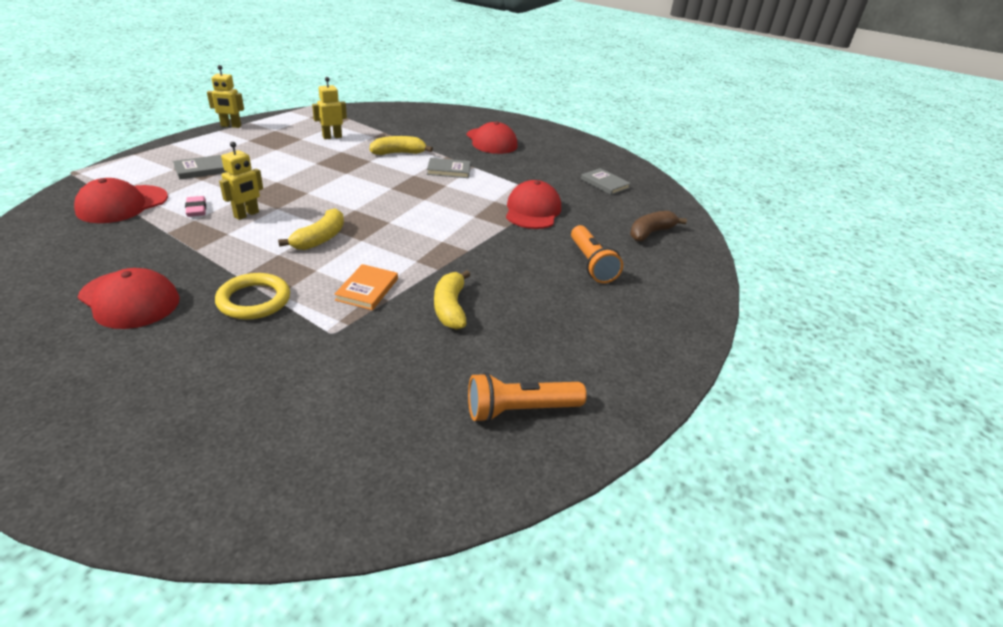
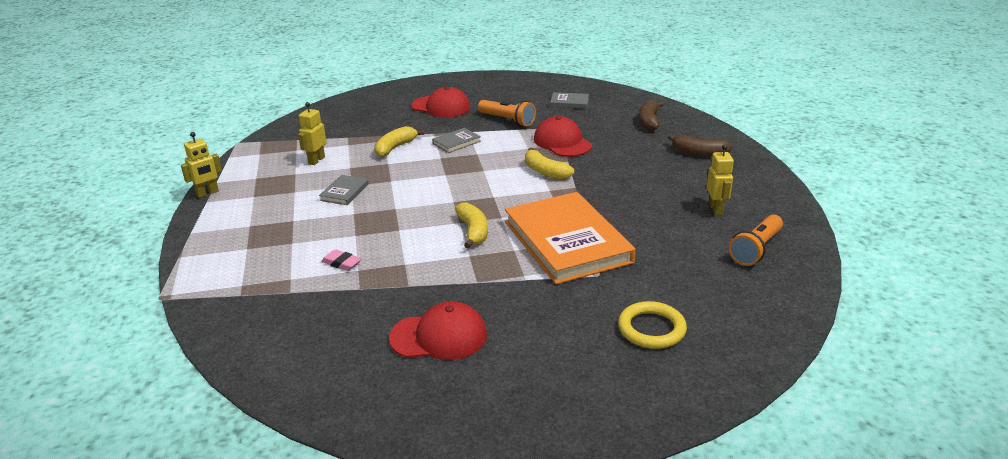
camera: 35 degrees left, 5 degrees down
red cap [74,178,168,223] -> none
grey book [173,155,226,179] -> grey book moved to [319,175,369,205]
yellow ring [215,273,290,320] -> yellow ring moved to [618,301,687,349]
yellow robot [219,142,263,220] -> yellow robot moved to [707,145,734,215]
orange book [334,264,398,310] -> orange book [505,192,636,284], size x2.43
yellow banana [434,270,470,330] -> yellow banana moved to [525,148,574,180]
orange flashlight [571,225,623,283] -> orange flashlight moved to [478,100,536,127]
none -> brown banana [668,135,733,157]

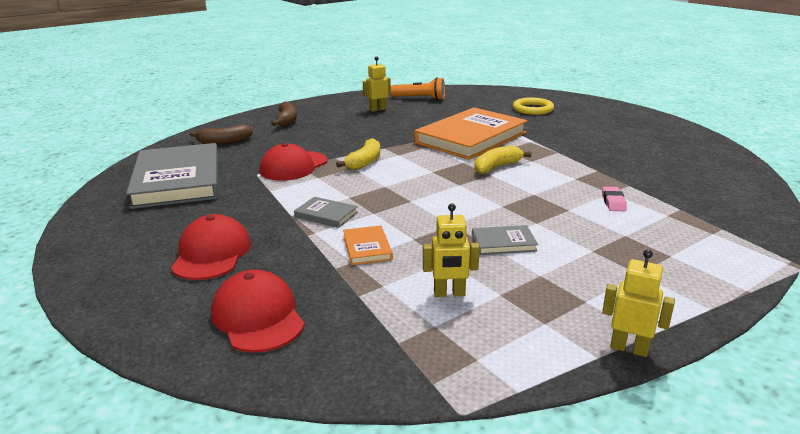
camera: 115 degrees left, 5 degrees down
yellow banana [375,126,424,157] -> orange book [343,226,393,265]
red cap [389,302,487,360] -> red cap moved to [211,270,305,353]
orange flashlight [478,100,536,127] -> none
grey book [550,92,589,109] -> grey book [126,143,219,209], size x2.43

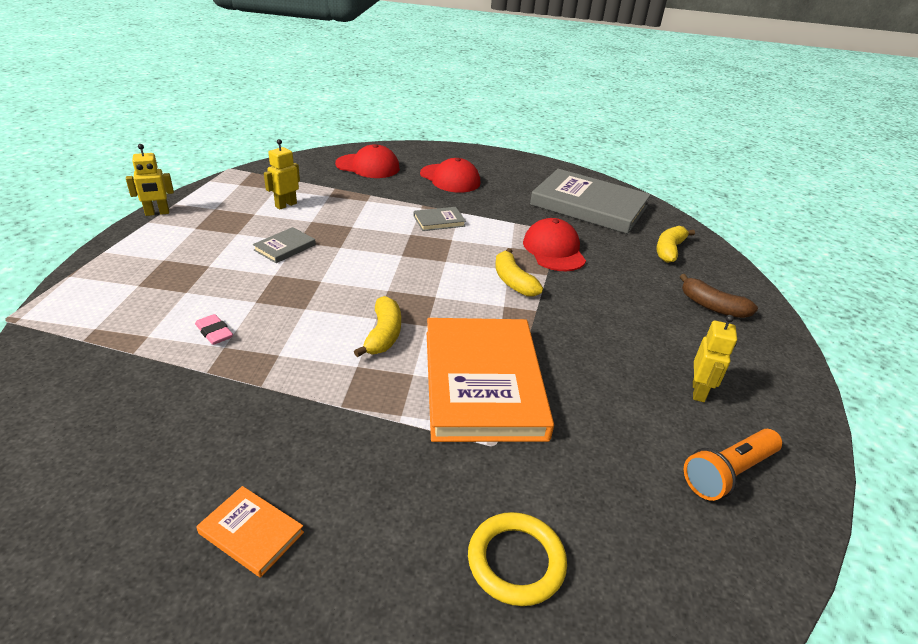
camera: 130 degrees right, 10 degrees up
brown banana [189,125,253,145] -> yellow banana [656,226,695,263]
orange book [343,226,393,265] -> orange book moved to [196,486,304,578]

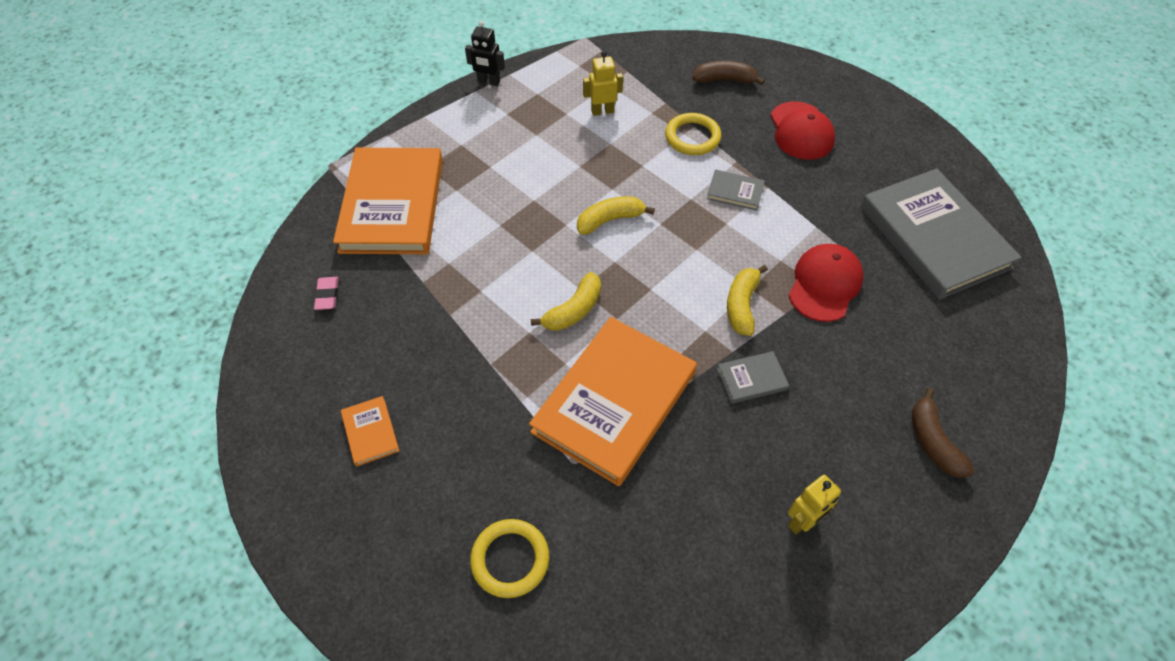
camera: 40 degrees right, 20 degrees up
yellow robot [126,144,174,216] -> black robot [465,21,505,86]
pink eraser [195,314,233,345] -> pink eraser moved to [314,277,338,310]
grey book [253,227,316,263] -> grey book moved to [717,351,789,404]
red cap [335,144,400,178] -> brown banana [692,61,765,86]
yellow banana [656,226,695,263] -> yellow banana moved to [577,196,655,235]
orange flashlight [684,429,782,501] -> none
none -> orange book [333,148,443,254]
none -> yellow ring [665,113,721,155]

